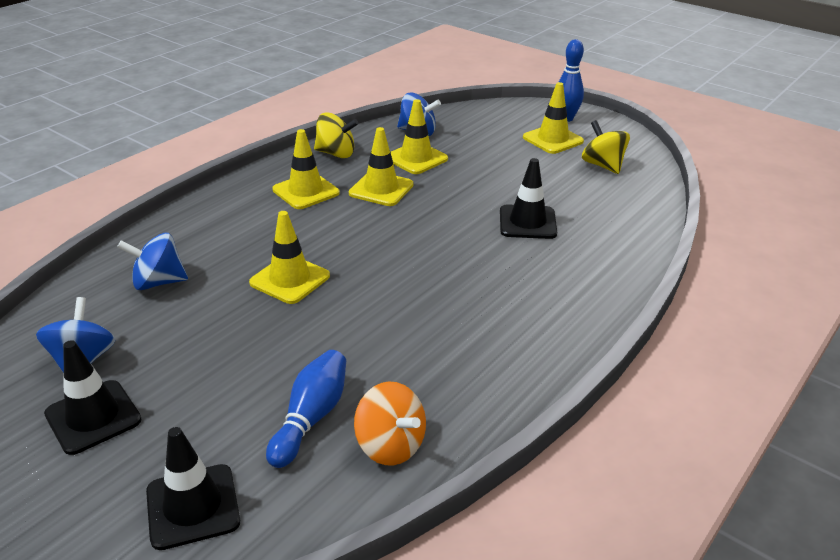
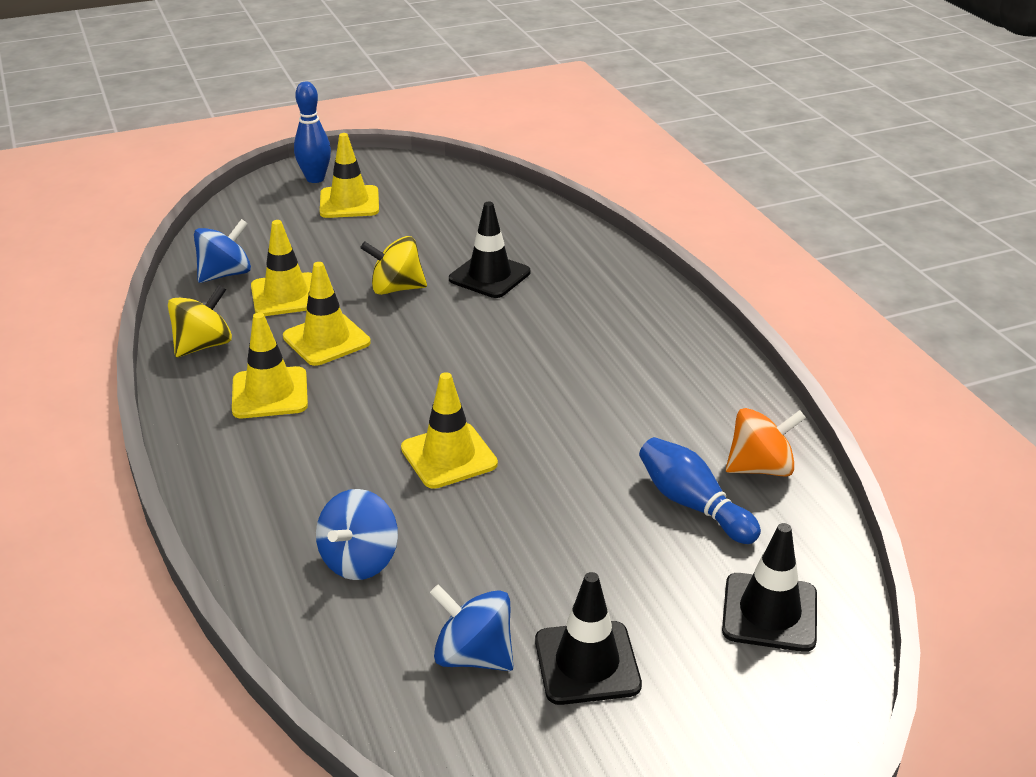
camera: 60 degrees left, 0 degrees up
yellow spinning top [582,120,630,174] -> yellow spinning top moved to [360,236,427,295]

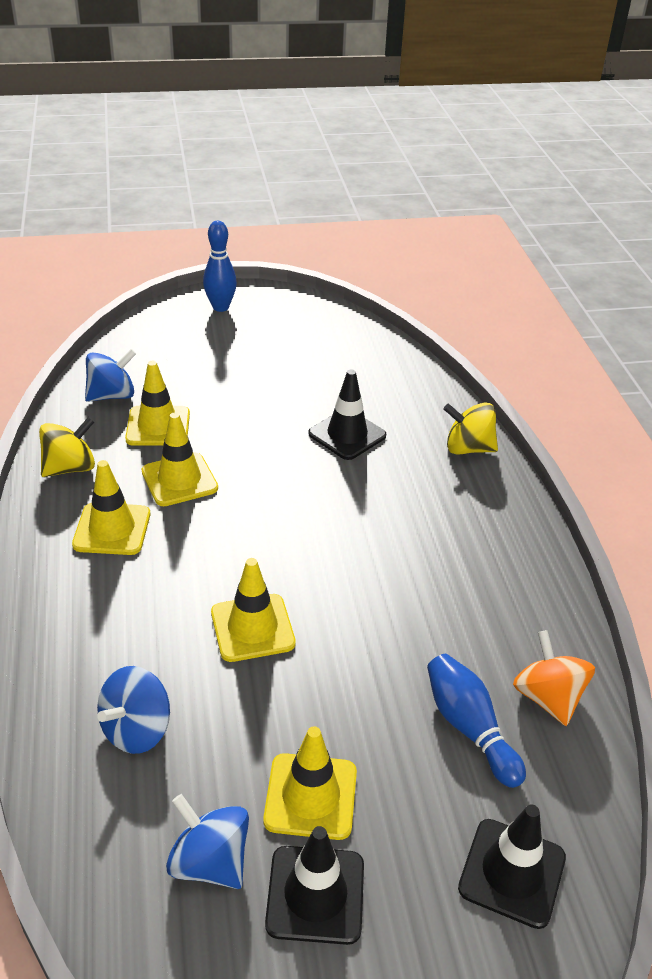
camera: 10 degrees right, 5 degrees up
yellow traffic cone [320,133,379,218] -> yellow traffic cone moved to [263,726,357,840]
yellow spinning top [360,236,427,295] -> yellow spinning top moved to [443,402,498,455]
orange spinning top [726,408,806,477] -> orange spinning top turned 105 degrees counterclockwise [513,630,595,726]

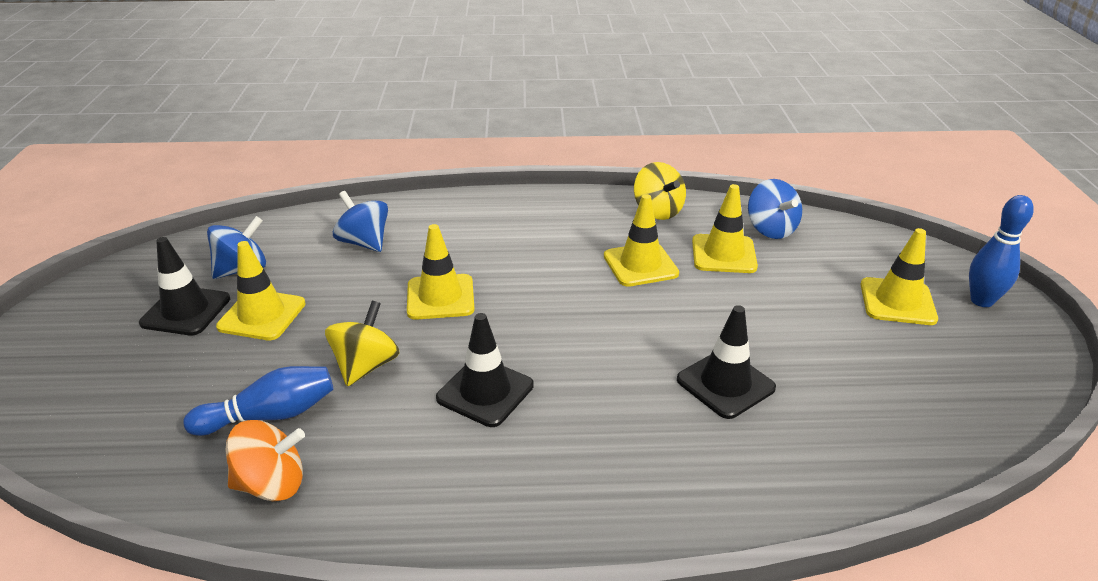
camera: 100 degrees right, 5 degrees down
yellow traffic cone [72,460,150,555] -> yellow traffic cone moved to [860,228,938,325]
yellow spinning top [443,402,498,455] -> yellow spinning top moved to [325,301,400,386]
black traffic cone [458,805,566,929] -> black traffic cone moved to [436,313,534,427]

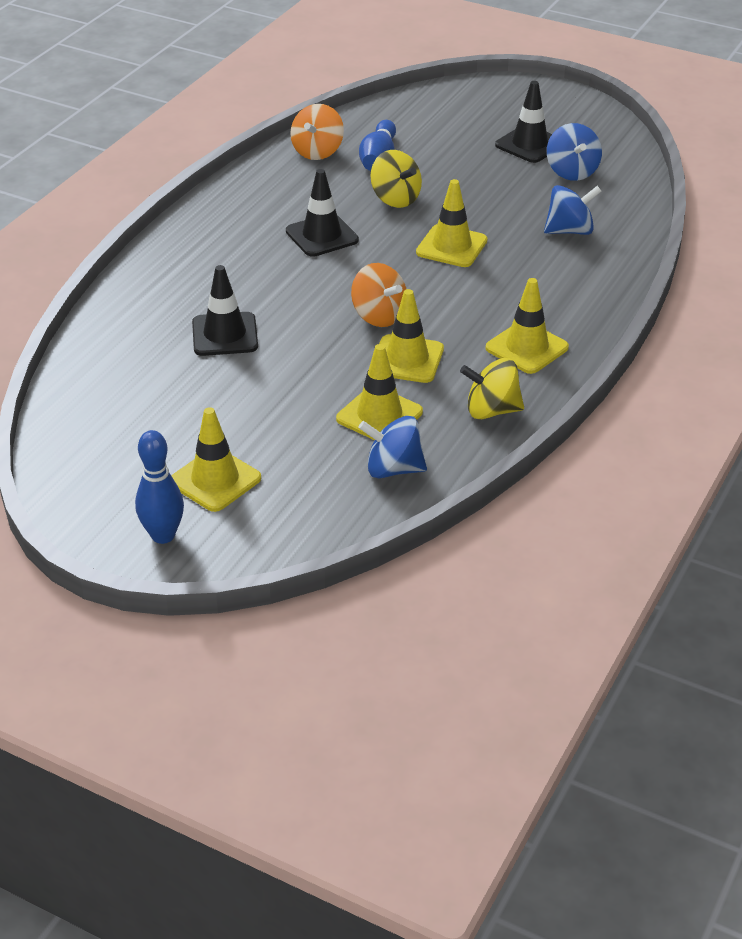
camera: 120 degrees right, 5 degrees up
yellow traffic cone [216,241,306,341] -> yellow traffic cone moved to [485,278,569,374]
none -> orange spinning top [351,263,406,327]

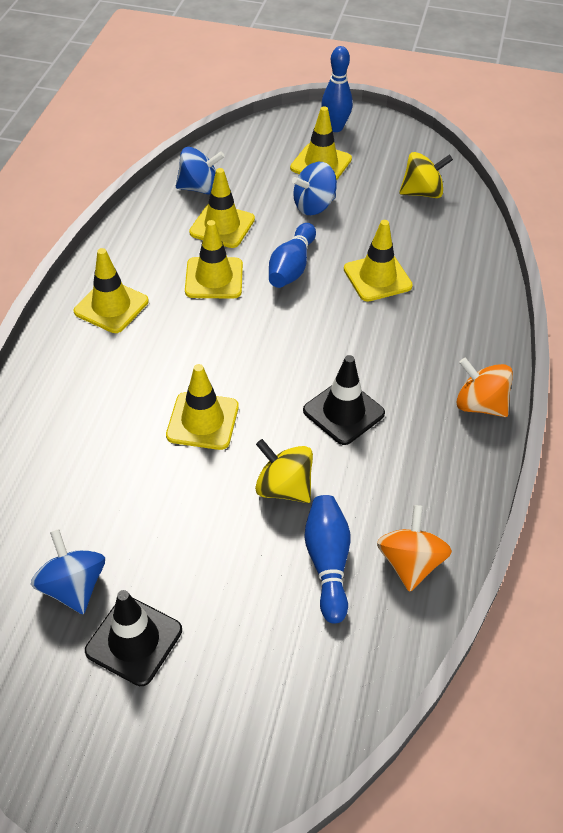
camera: 165 degrees right, 10 degrees up
black traffic cone [192,265,258,356] -> yellow traffic cone [344,220,413,301]
orange spinning top [351,263,406,327] -> orange spinning top moved to [457,358,513,417]
yellow spinning top [460,358,524,419] -> yellow spinning top moved to [399,152,453,198]
blue spinning top [544,185,601,235] -> blue spinning top moved to [292,162,337,215]
none -> blue bowling pin [269,223,316,288]

